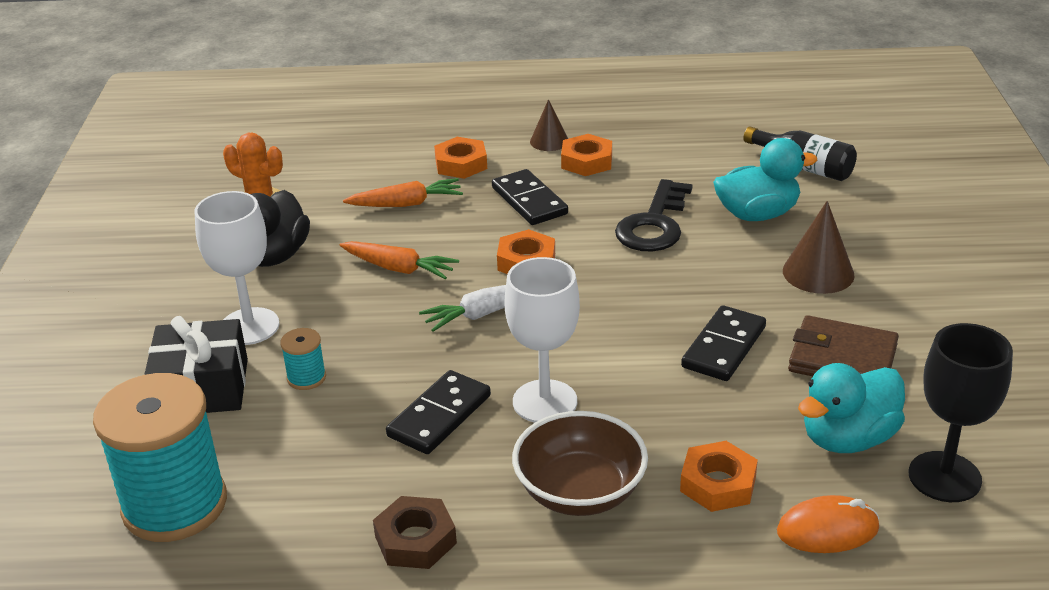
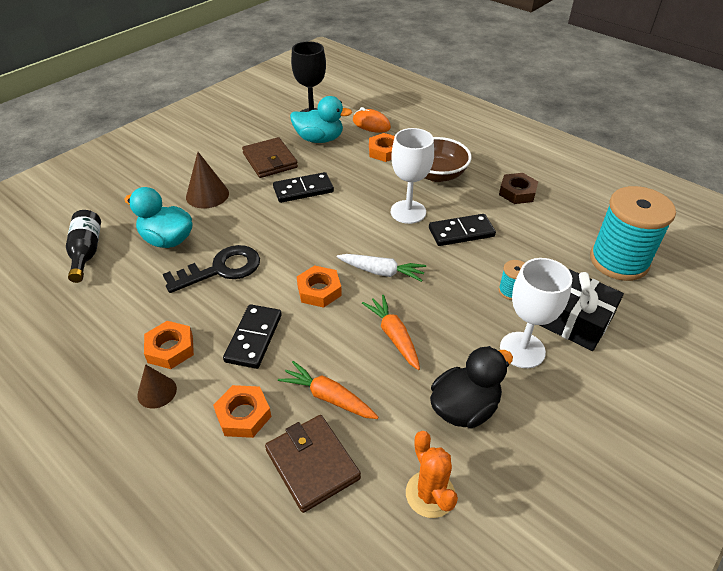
camera: 140 degrees left, 10 degrees up
none -> brown wallet [265,415,361,513]

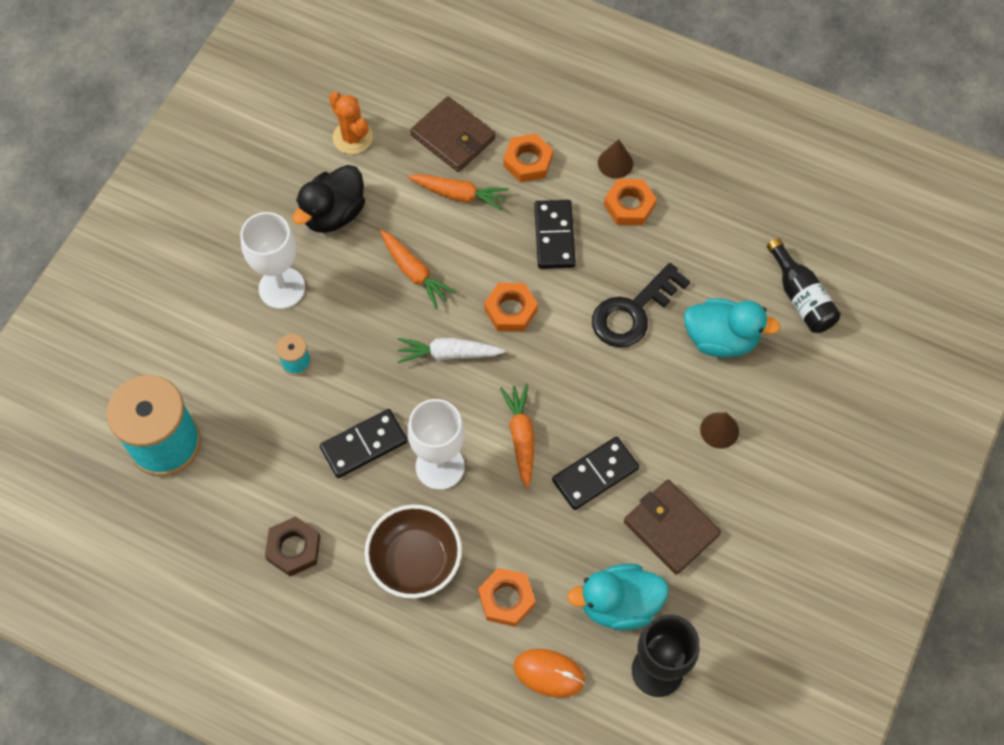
camera: 165 degrees right, 20 degrees up
brown cone [186,152,229,209] -> brown cone [700,412,739,449], size x0.65
black gift [540,269,624,351] -> none
none -> orange carrot [500,384,534,489]

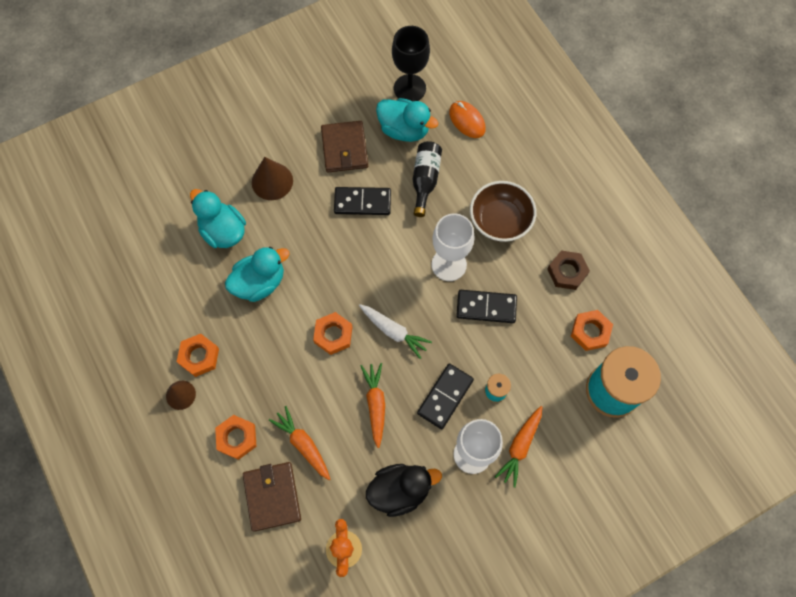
camera: 145 degrees left, 5 degrees up
orange nut [478,568,536,627] -> orange nut moved to [571,310,613,351]
orange carrot [500,384,534,489] -> orange carrot moved to [495,406,542,488]
black domino [534,200,576,269] -> black domino moved to [417,363,474,429]
black key [592,263,690,348] -> turquoise duck [225,247,290,302]
brown cone [700,412,739,449] -> brown cone [252,157,293,200], size x1.53
black bottle [767,238,841,333] -> black bottle moved to [413,141,442,217]

